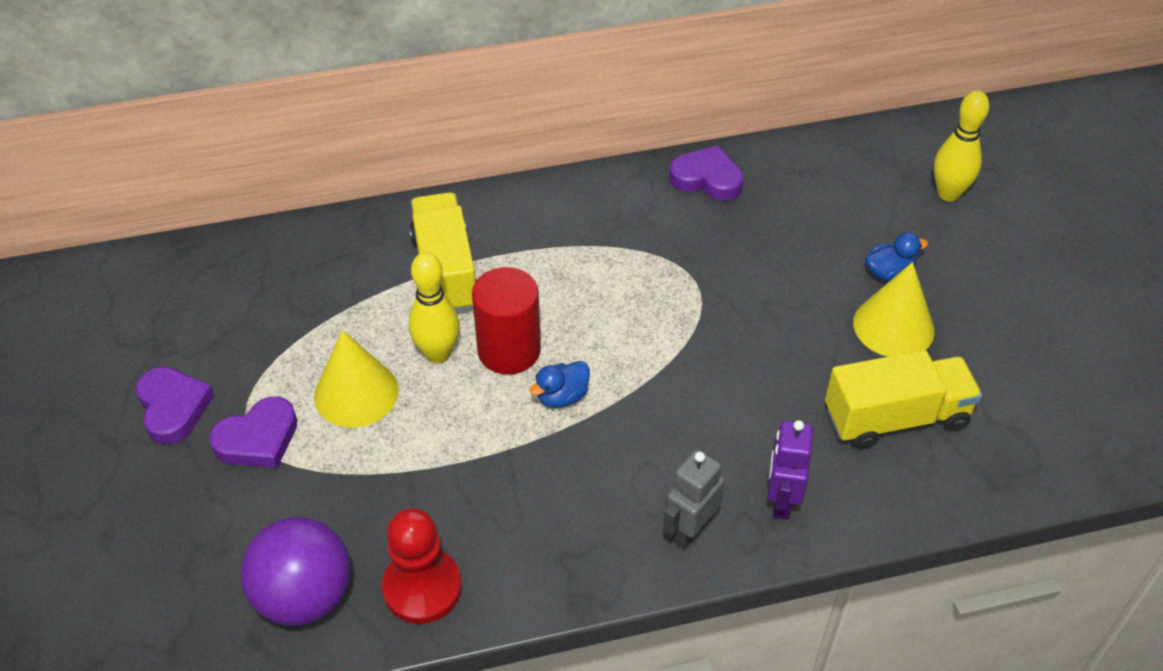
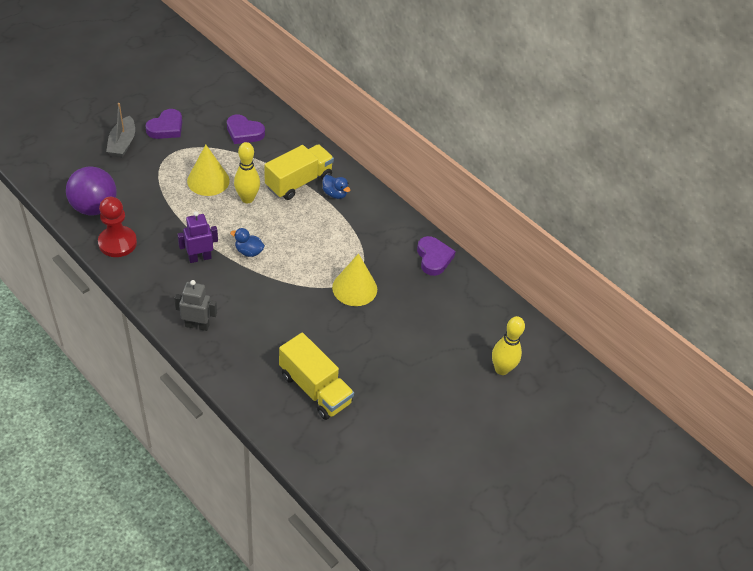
camera: 55 degrees right, 0 degrees up
purple heart [209,397,297,468] -> purple heart moved to [227,114,265,144]
red cylinder [472,267,541,375] -> none
purple robot [768,420,813,519] -> purple robot moved to [177,211,218,263]
yellow cone [853,262,935,357] -> yellow cone moved to [332,253,377,306]
blue duck [865,232,928,281] -> blue duck moved to [323,175,350,199]
none -> grey boat [106,103,135,158]

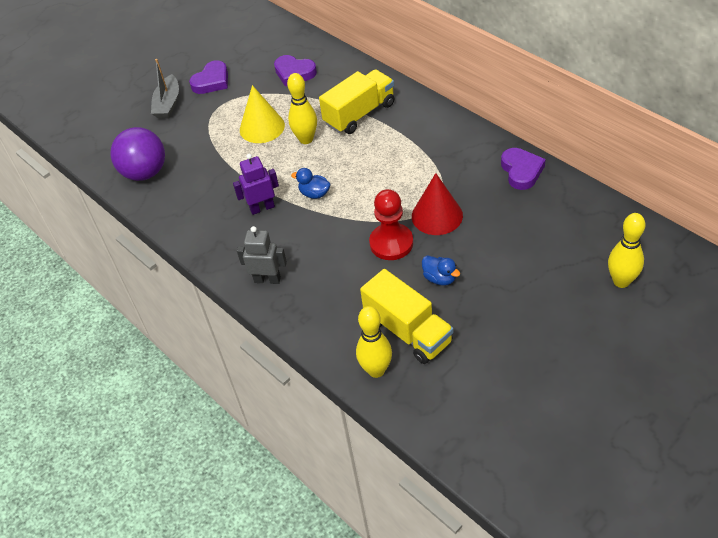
camera: 10 degrees right, 0 degrees up
red pawn [98,197,137,257] -> red pawn moved to [369,189,413,260]
blue duck [323,175,350,199] -> blue duck moved to [422,255,460,285]
yellow cone [332,253,377,306] -> red cone [412,173,463,235]
none -> yellow bowling pin [356,306,392,378]

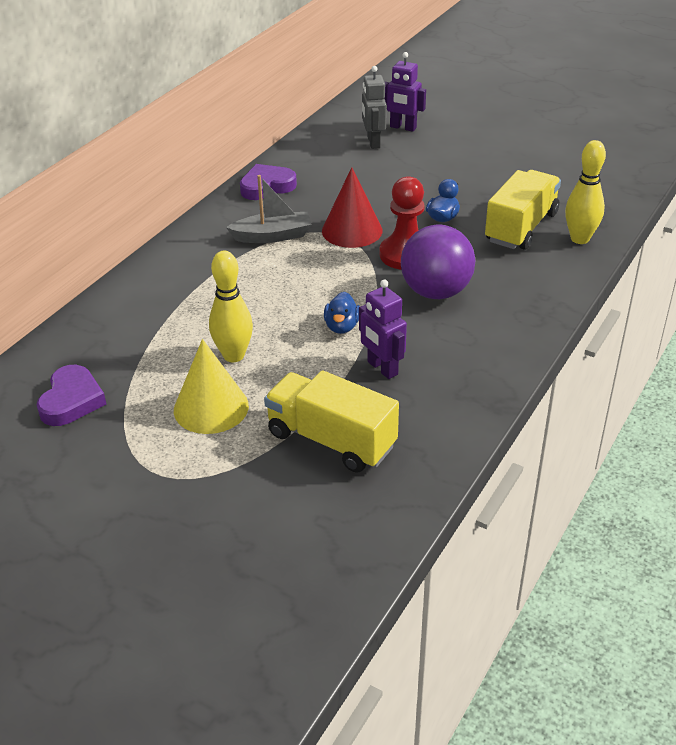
camera: 110 degrees left, 10 degrees down
purple ball [110,127,165,181] -> purple ball moved to [401,225,475,299]
grey boat [151,59,179,119] -> grey boat moved to [226,175,312,243]
purple heart [189,60,228,94] -> none
grey robot [237,226,287,284] -> grey robot moved to [362,66,387,149]
yellow truck [319,69,394,134] -> yellow truck moved to [264,370,399,473]
yellow bowling pin [608,213,645,288] -> purple robot [384,52,426,132]

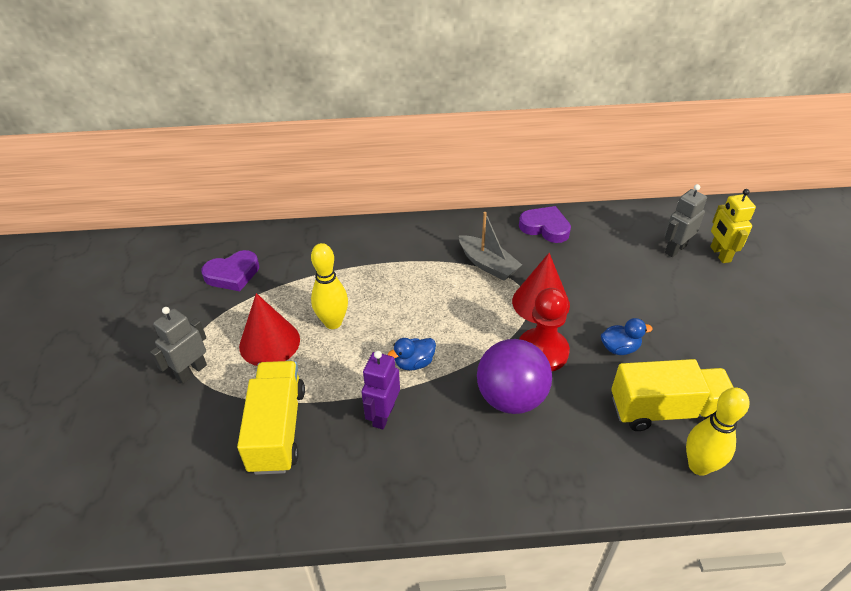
camera: 55 degrees right, 5 degrees up
yellow cone [174,339,249,434] -> red cone [239,293,300,366]
purple robot [384,52,426,132] -> yellow robot [710,189,756,263]
none -> grey robot [150,307,207,384]

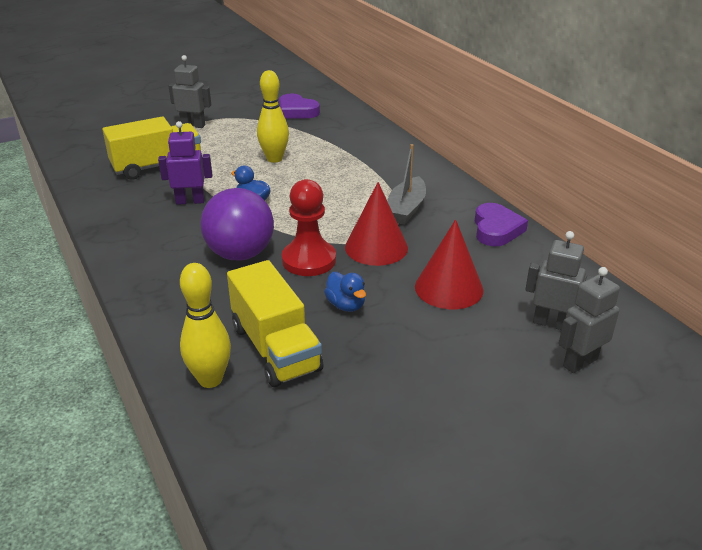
camera: 65 degrees right, 10 degrees down
red cone [239,293,300,366] -> red cone moved to [415,219,484,309]
yellow robot [710,189,756,263] -> grey robot [558,267,620,373]

